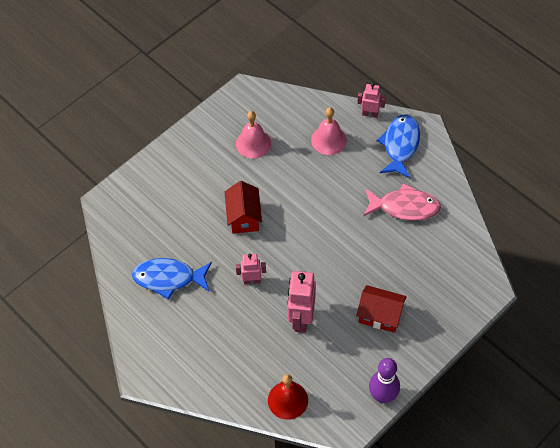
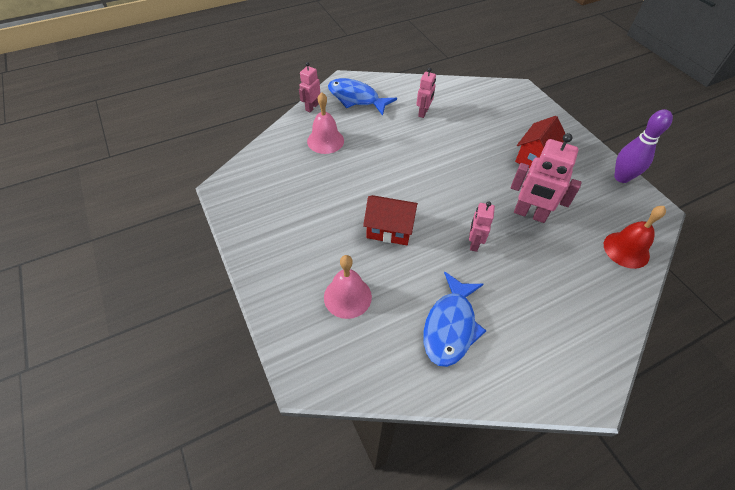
camera: 75 degrees left, 5 degrees down
pink bell [236,111,271,159] -> pink bell moved to [324,255,372,319]
pink fish [363,183,441,221] -> pink robot [416,68,436,118]

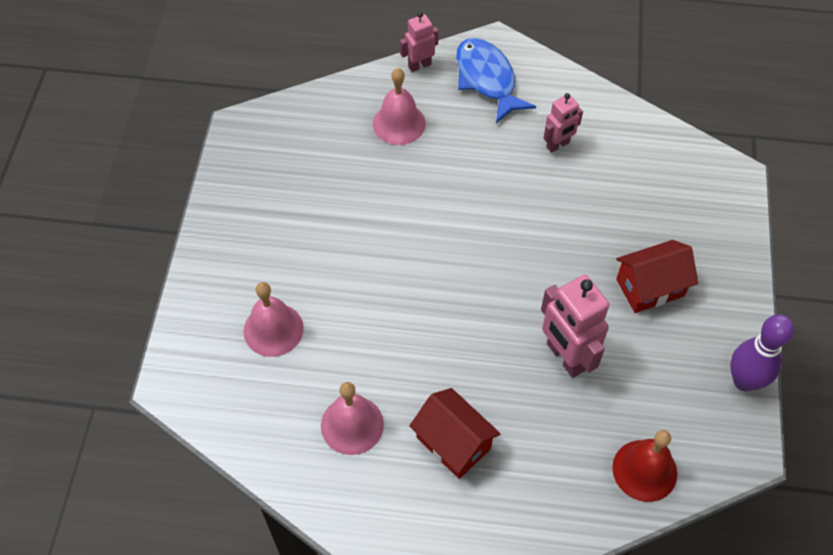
camera: 35 degrees right, 5 degrees up
red house [363,195,418,245] -> red house moved to [409,388,501,479]
blue fish [423,272,486,367] -> pink bell [321,382,384,455]
pink robot [469,201,495,252] -> none

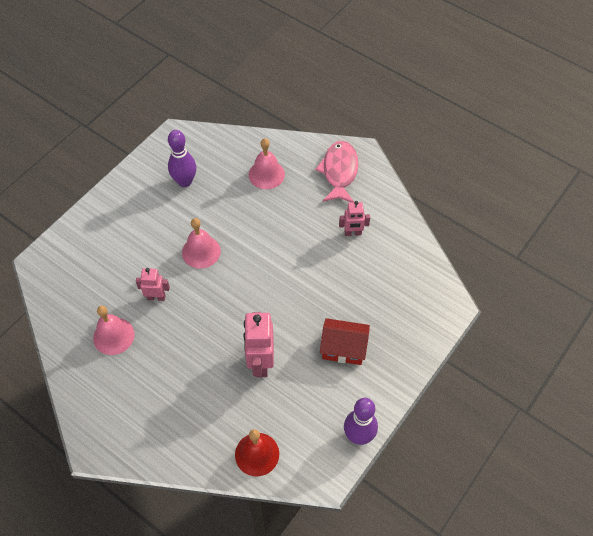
camera: 30 degrees right, 0 degrees up
pink bell [243,282,304,357] -> pink bell moved to [182,218,221,269]
pink robot [400,12,439,72] -> pink robot moved to [136,268,170,301]
red house [409,388,501,479] -> none
blue fish [456,38,536,123] -> pink fish [315,141,358,202]
none -> purple bowling pin [168,130,196,187]

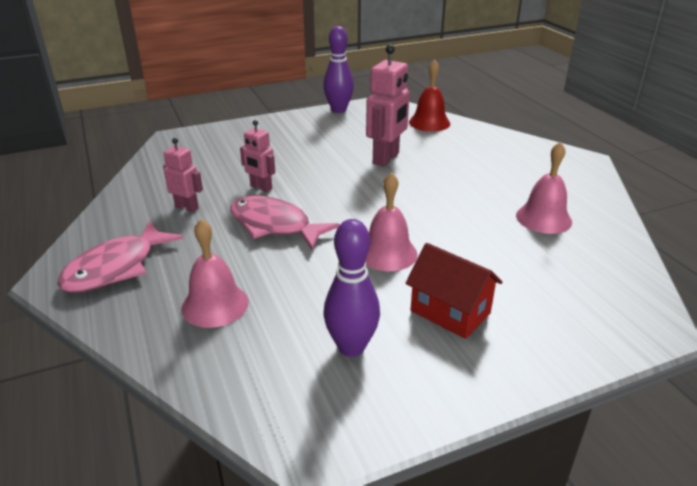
camera: 150 degrees left, 25 degrees down
pink robot [136,268,170,301] -> pink robot moved to [240,120,275,192]
red house [320,318,370,365] -> red house moved to [406,243,503,339]
none -> pink fish [230,196,340,250]

